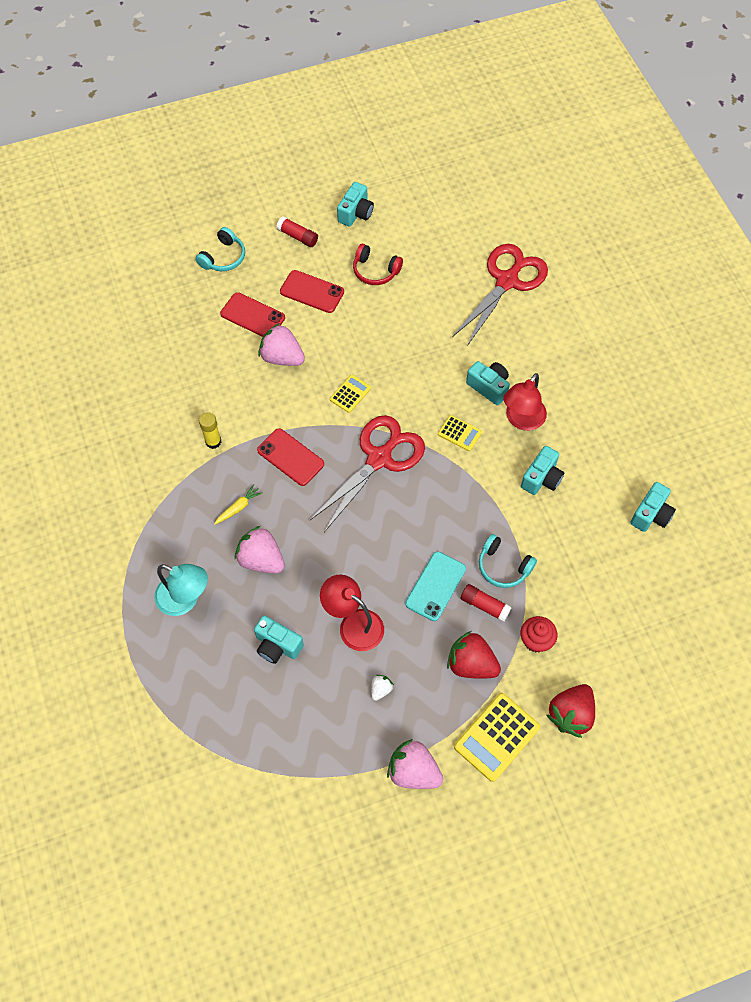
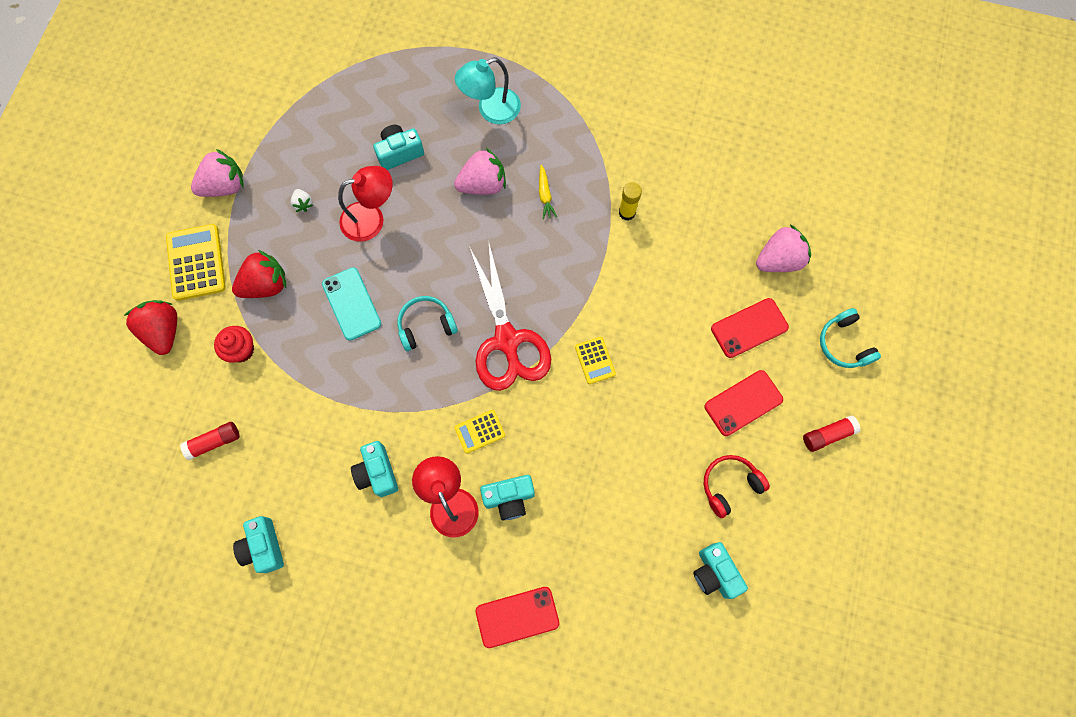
camera: 125 degrees right, 10 degrees up
red phone [257,428,324,486] -> red phone moved to [476,587,559,648]
pink strawberry [258,323,305,366] -> pink strawberry moved to [756,224,811,272]
turquoise camera [337,182,374,227] -> turquoise camera moved to [693,542,748,599]
red scissors [452,244,548,346] -> none
red glue stick [461,584,512,622] -> red glue stick moved to [180,422,240,460]
turquoise headphones [479,534,537,588] -> turquoise headphones moved to [397,296,458,351]

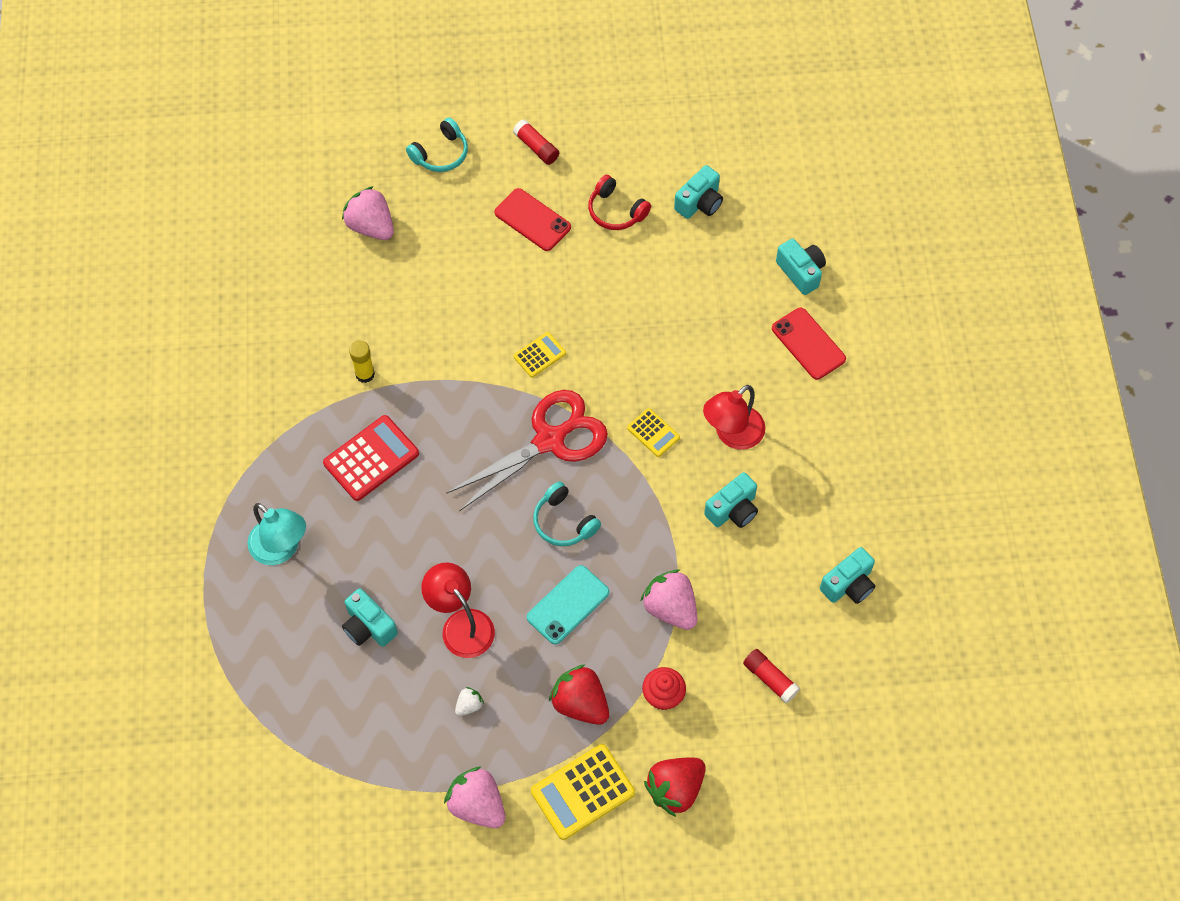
camera: 110 degrees left, 10 degrees down
pink strawberry [454,148,506,195] -> pink strawberry moved to [641,569,697,630]
turquoise camera [480,475,535,520] -> turquoise camera moved to [776,239,826,295]
yellow carrot [539,165,557,219] -> red calculator [323,415,419,501]
red phone [711,298,789,358] -> none

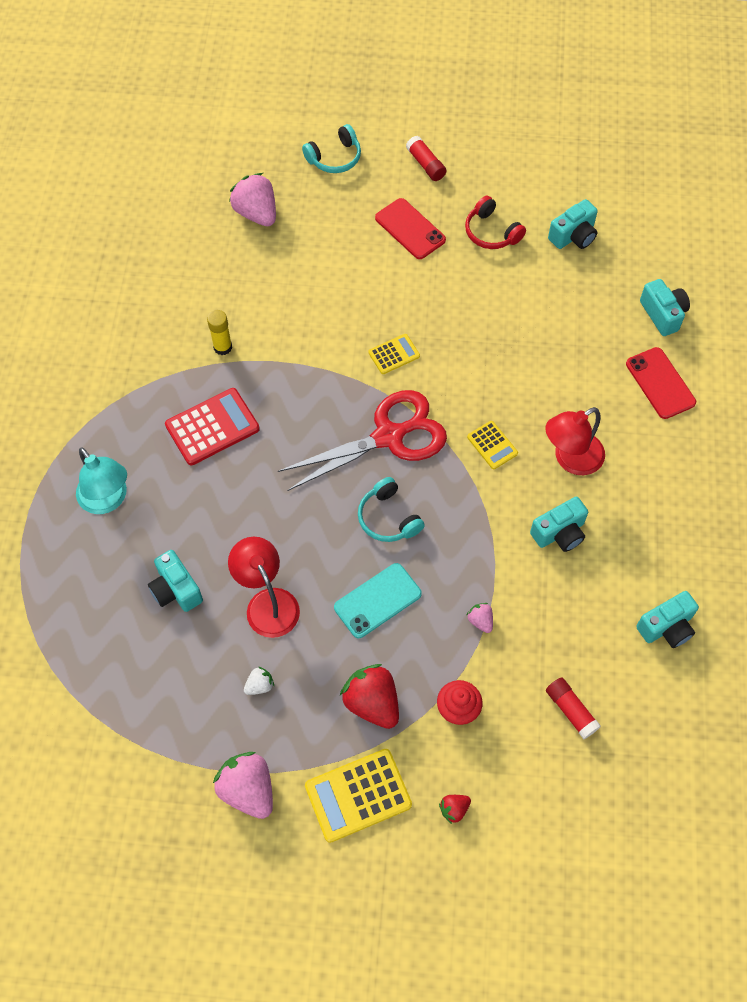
camera: 10 degrees right, 0 degrees up
pink strawberry [641,569,697,630] -> pink strawberry [467,603,493,633], size x0.48
red strawberry [644,758,706,817] -> red strawberry [439,795,471,824], size x0.48

